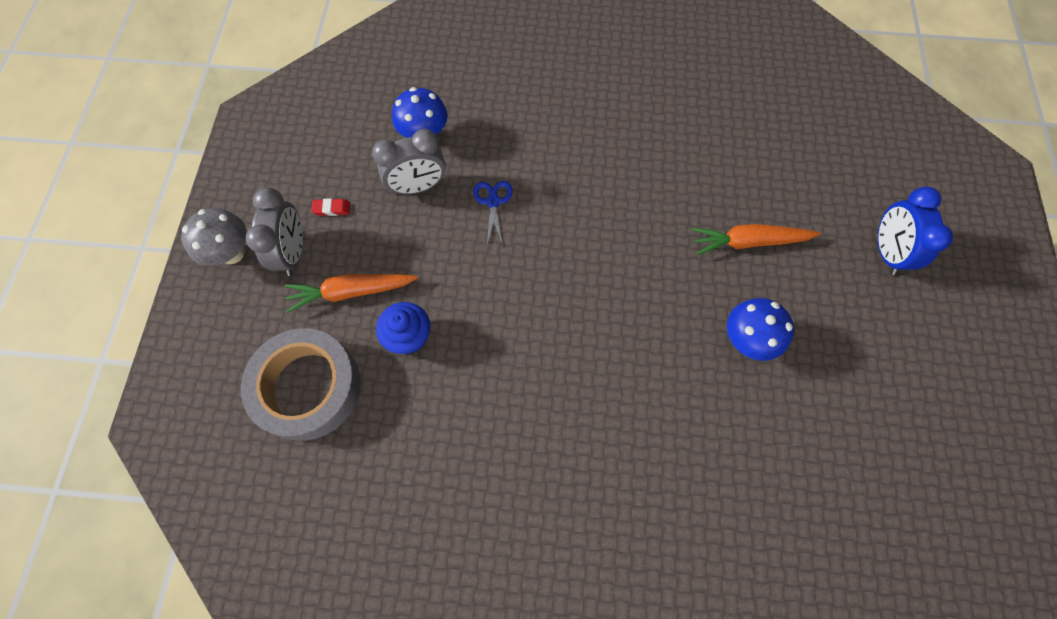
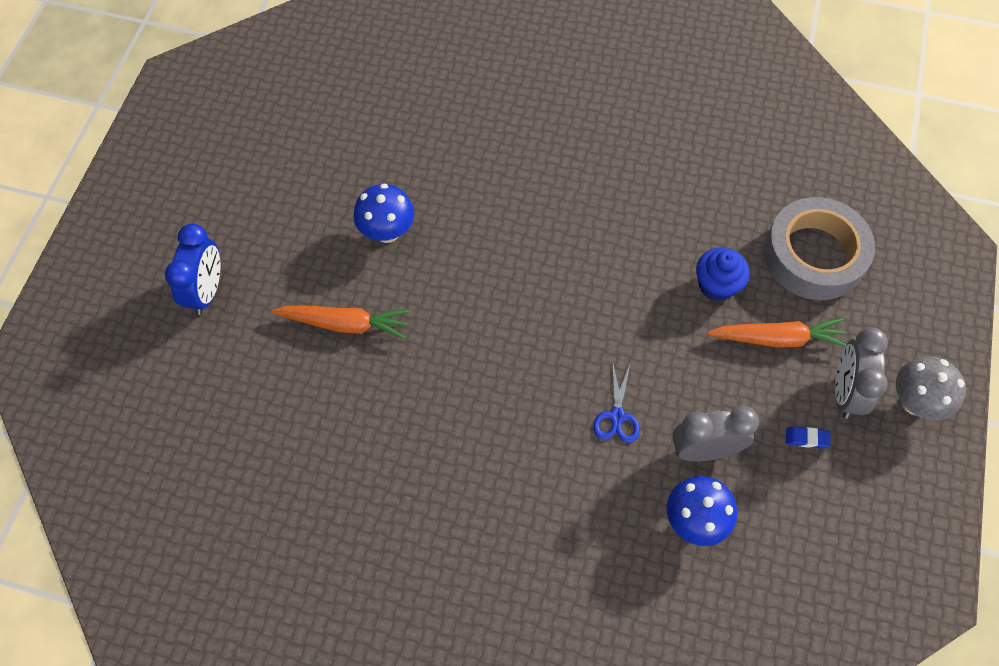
camera: 170 degrees left, 5 degrees down
red eraser [311,198,350,216] -> blue eraser [786,426,831,449]

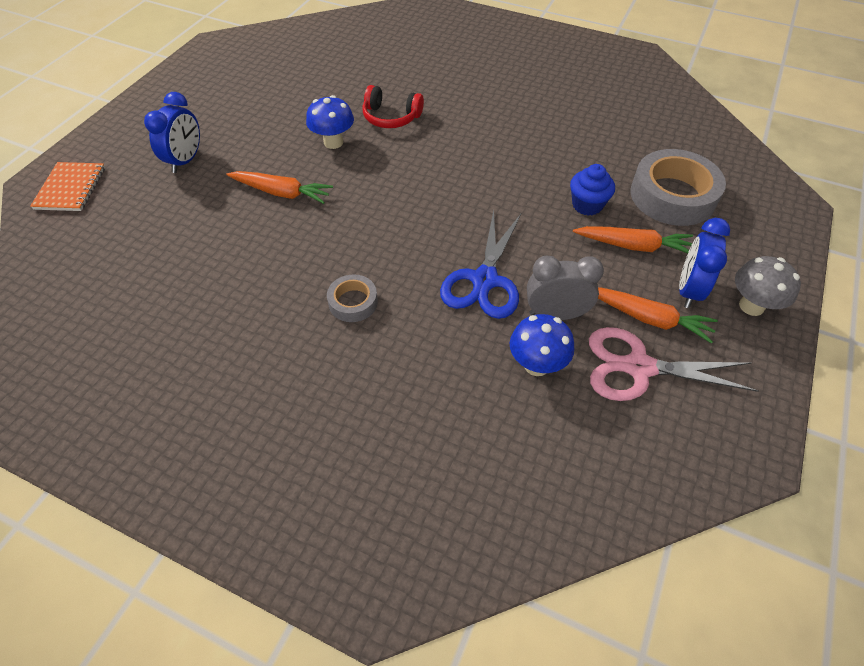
camera: 10 degrees right, 10 degrees down
blue scissors [593,361,640,443] -> blue scissors [440,210,521,319], size x1.95
blue eraser [786,426,831,449] -> orange carrot [598,287,718,344]
grey clock [835,328,888,419] -> blue clock [679,218,730,308]
none -> orange notebook [30,162,105,211]
none -> grey tape [327,274,378,322]
none -> red headphones [362,85,424,128]
none -> pink scissors [589,327,758,401]

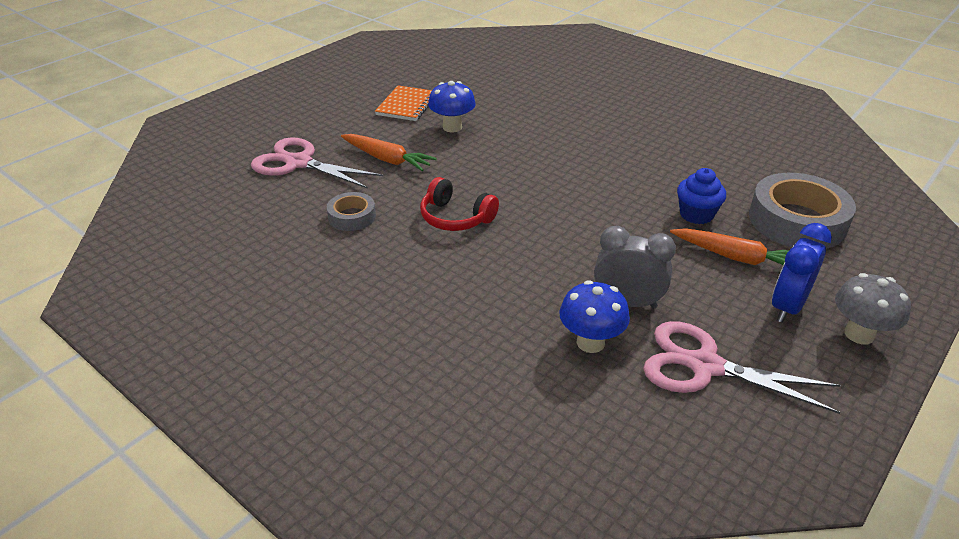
camera: 15 degrees right, 15 degrees down
orange notebook [30,162,105,211] -> orange notebook moved to [375,85,432,121]
blue clock [144,92,200,173] -> none
grey tape [327,274,378,322] -> grey tape moved to [327,192,376,231]
red headphones [362,85,424,128] -> red headphones moved to [420,177,499,231]
blue scissors [440,210,521,319] -> none
orange carrot [598,287,718,344] -> none
none -> pink scissors [251,137,383,189]

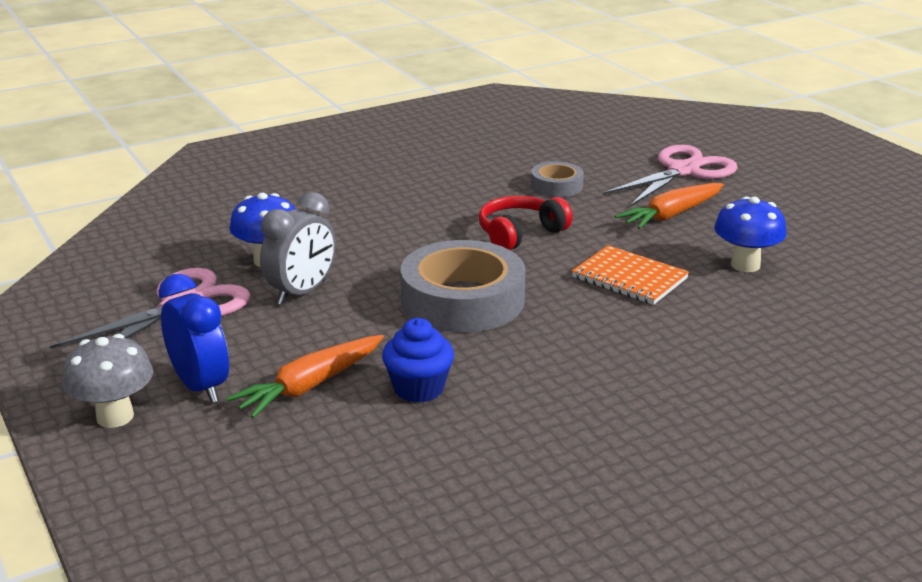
camera: 110 degrees right, 10 degrees down
orange notebook [375,85,432,121] -> orange notebook moved to [572,245,689,305]
grey tape [749,173,856,249] -> grey tape moved to [400,240,525,332]

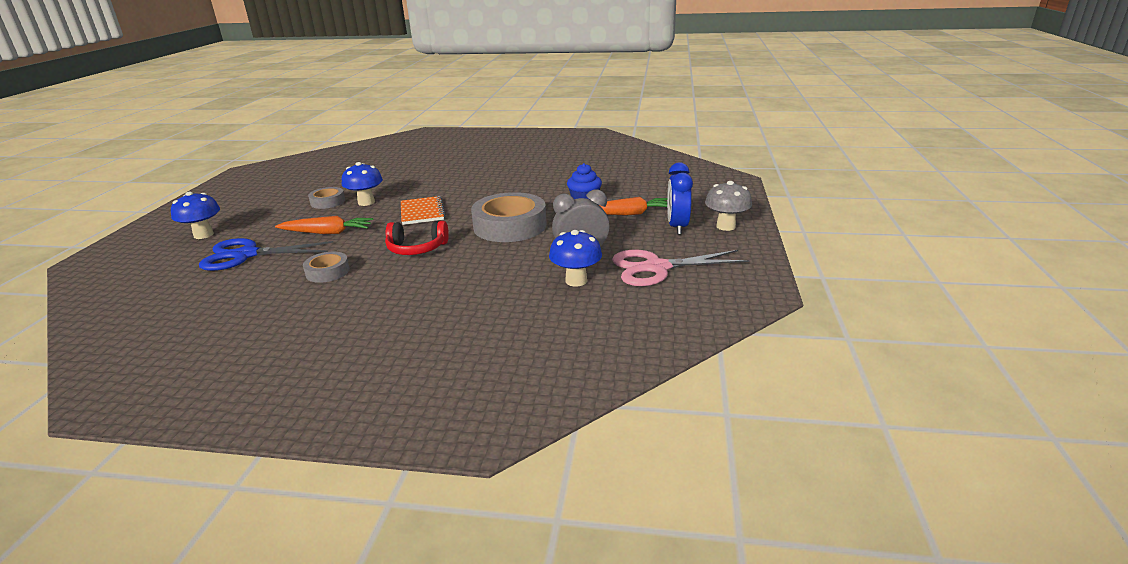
camera: 140 degrees left, 0 degrees up
pink scissors [603,145,738,207] -> blue scissors [199,238,333,271]
none -> blue mushroom [171,192,220,239]
none -> grey tape [308,187,345,209]

